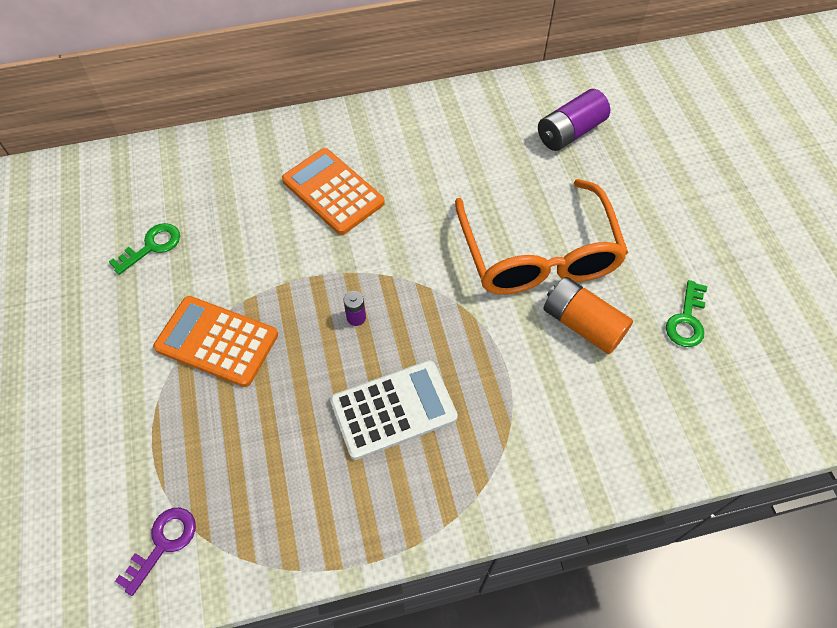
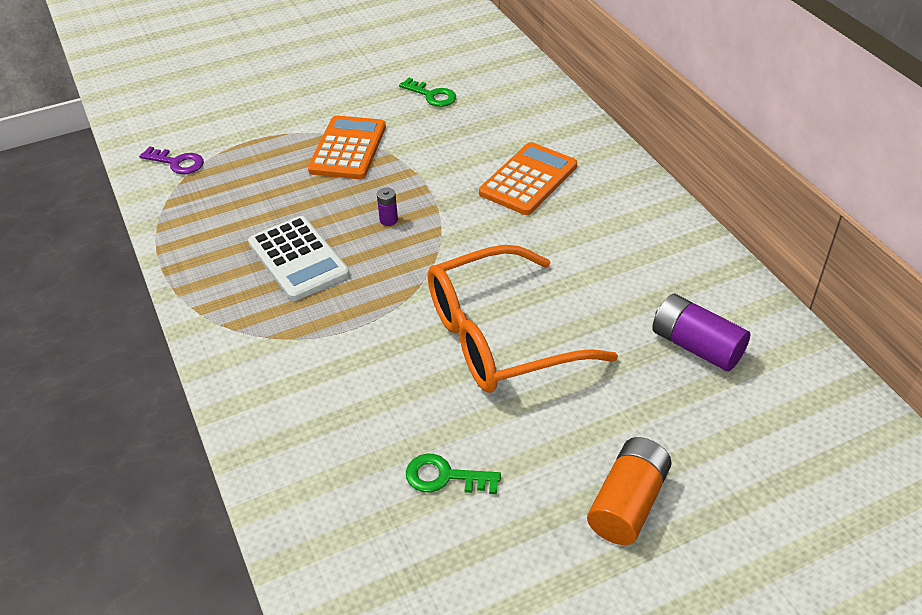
camera: 80 degrees right, 15 degrees down
orange battery [544,277,633,354] -> orange battery moved to [587,437,672,545]

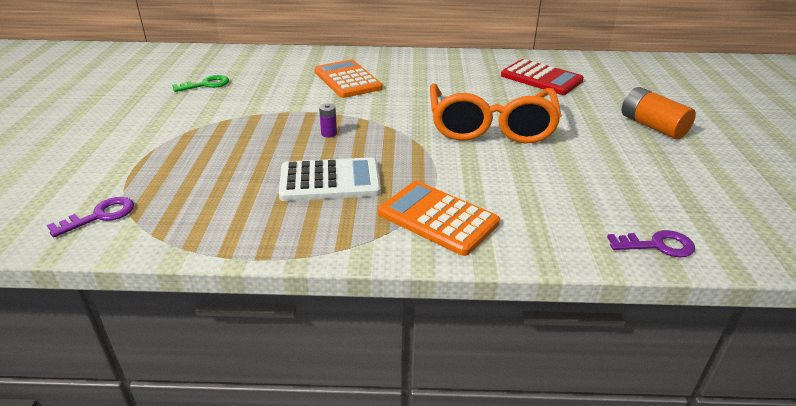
camera: 65 degrees left, 10 degrees down
orange calculator [308,115,386,179] -> orange calculator moved to [378,181,500,256]
green key [406,453,501,494] -> none
purple battery [652,294,750,371] -> red calculator [501,59,584,95]
none -> purple key [607,230,695,257]

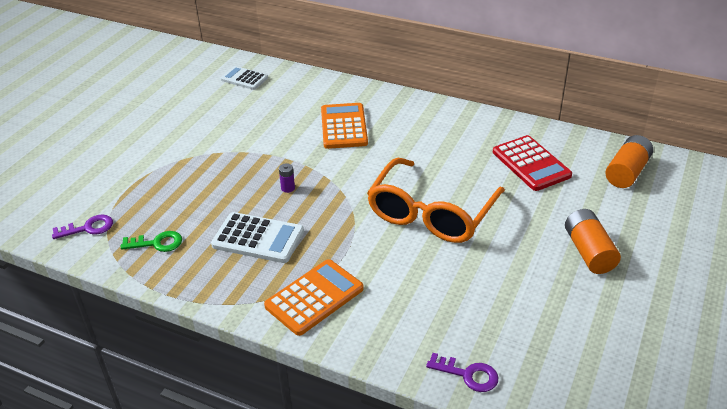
camera: 25 degrees right, 5 degrees up
green key [172,75,229,92] -> green key moved to [120,231,182,252]
orange calculator [378,181,500,256] -> orange calculator turned 75 degrees clockwise [264,259,364,336]
none -> white calculator [220,66,268,90]
none -> orange battery [605,135,653,188]

